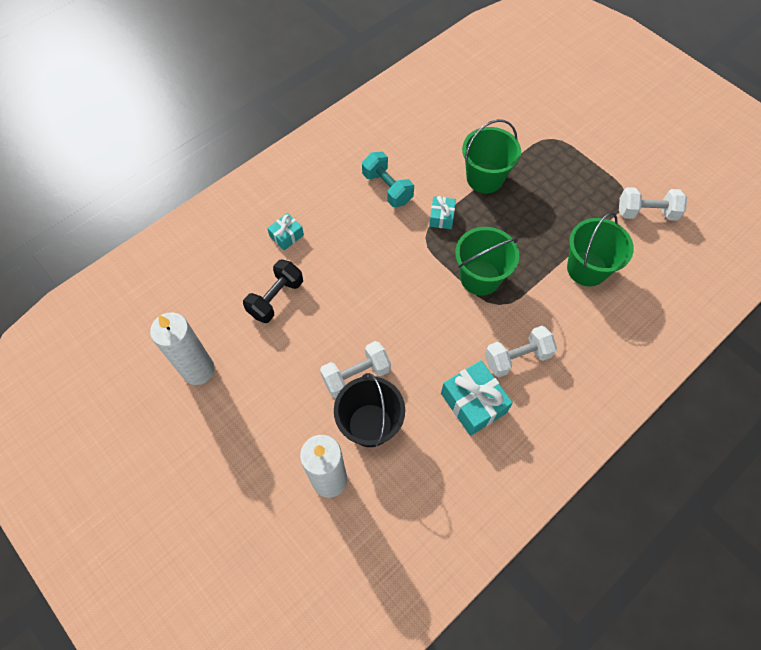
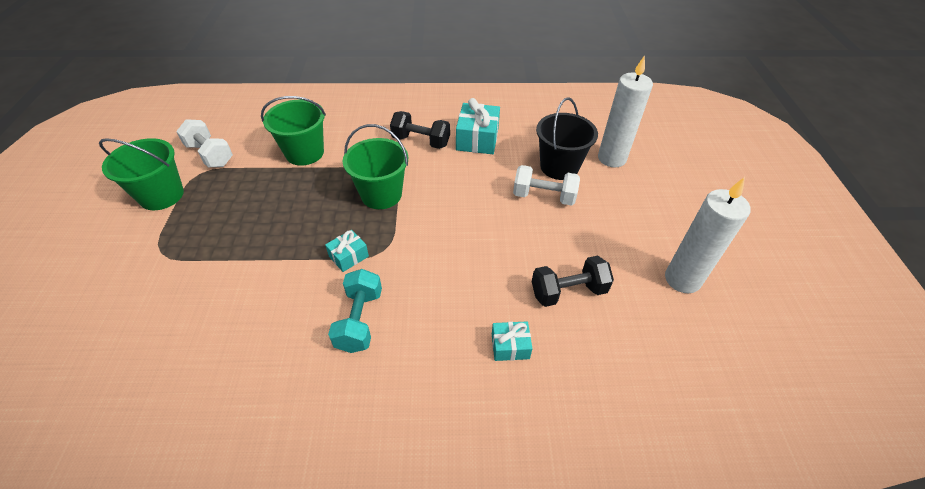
camera: 140 degrees left, 15 degrees down
green bucket [462,119,521,193] -> green bucket moved to [99,138,184,210]
white dumbbell [485,326,557,377] -> black dumbbell [390,111,450,149]

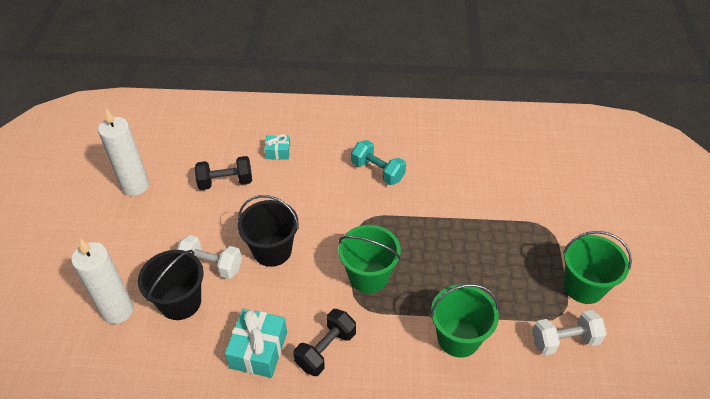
camera: 175 degrees left, 0 degrees up
white dumbbell [176,119,233,167] -> white dumbbell turned 60 degrees counterclockwise [532,310,607,356]
turquoise gift [325,230,369,272] -> none
turquoise dumbbell [328,269,382,353] -> turquoise dumbbell turned 60 degrees counterclockwise [351,140,406,185]
black dumbbell [390,111,450,149] -> black dumbbell turned 75 degrees counterclockwise [293,309,356,376]
none -> black bucket [238,195,299,267]

